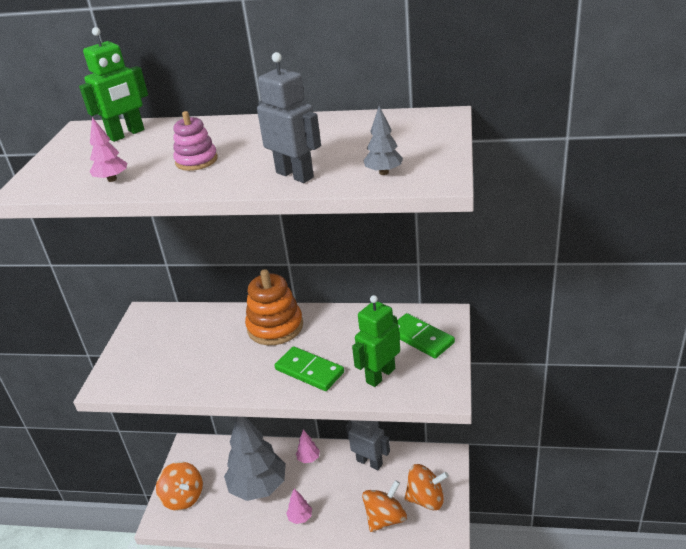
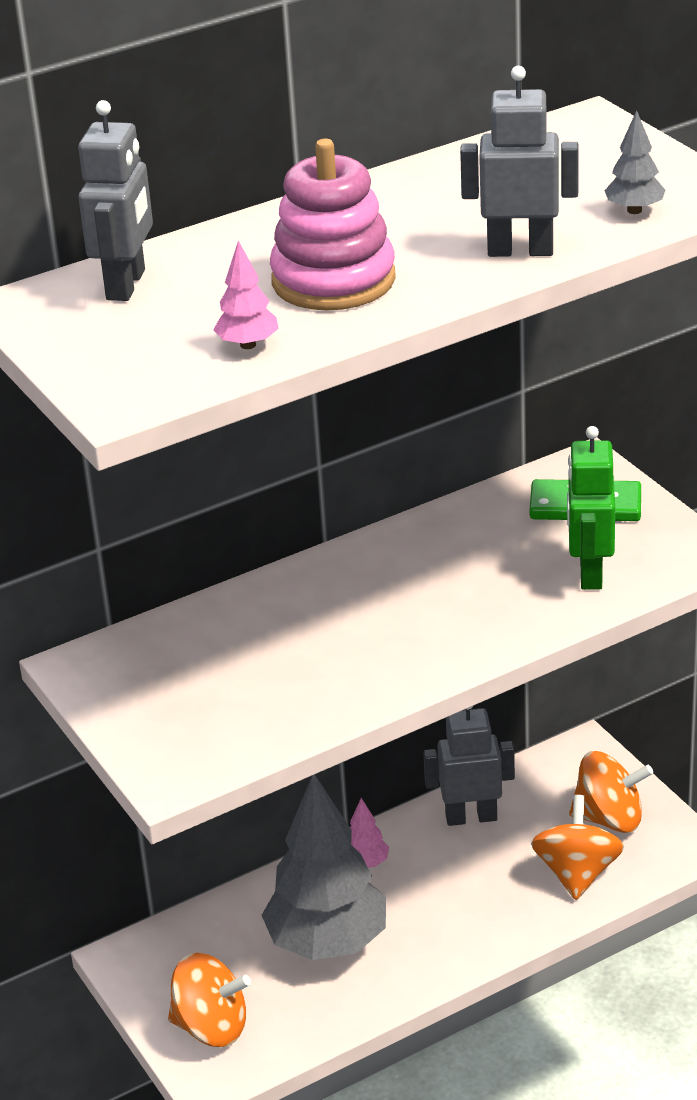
camera: 40 degrees left, 0 degrees up
green robot [79,27,148,142] -> grey robot [78,100,153,301]
pink stacking toy [173,111,218,171] -> pink stacking toy [270,139,396,311], size x1.70
orange stacking toy [245,269,303,345] -> none
green domino [274,346,344,391] -> none
pink tree [286,488,312,524] -> none
orange spinning top [404,464,449,510] -> orange spinning top turned 45 degrees clockwise [569,751,653,833]

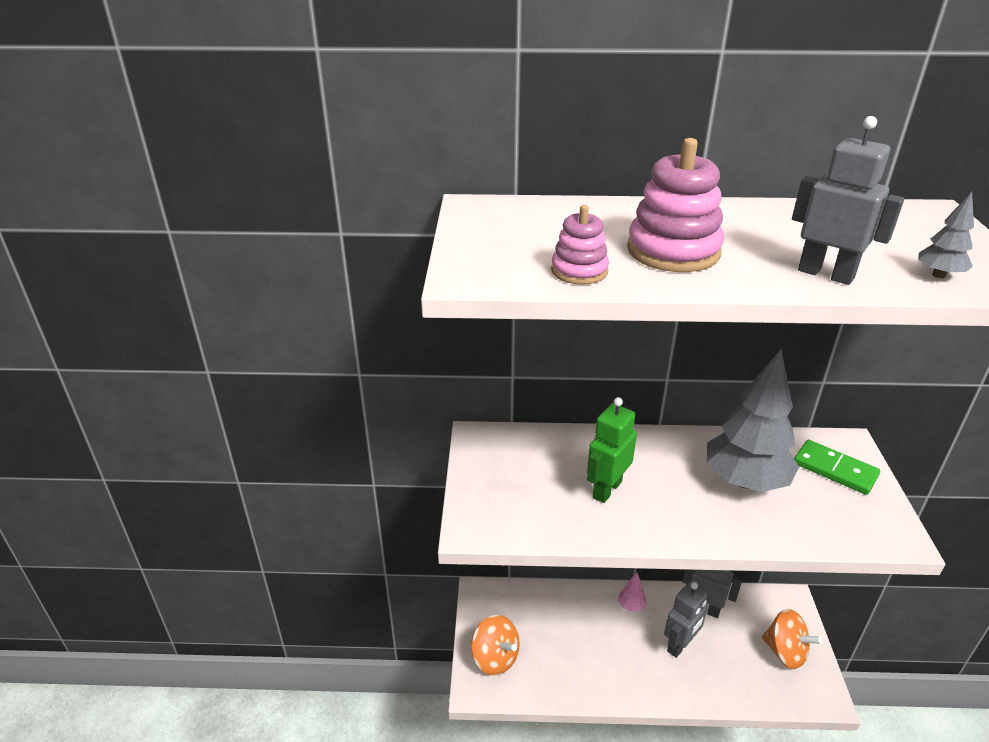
camera: 30 degrees right, 0 degrees up
grey robot [78,100,153,301] -> grey robot moved to [664,582,708,658]
pink tree [213,240,279,349] -> pink stacking toy [551,205,609,285]
grey tree [262,774,386,960] -> grey tree moved to [707,349,799,492]
orange spinning top [531,795,624,900] -> none
green robot [567,426,615,590] -> green robot moved to [587,397,637,503]

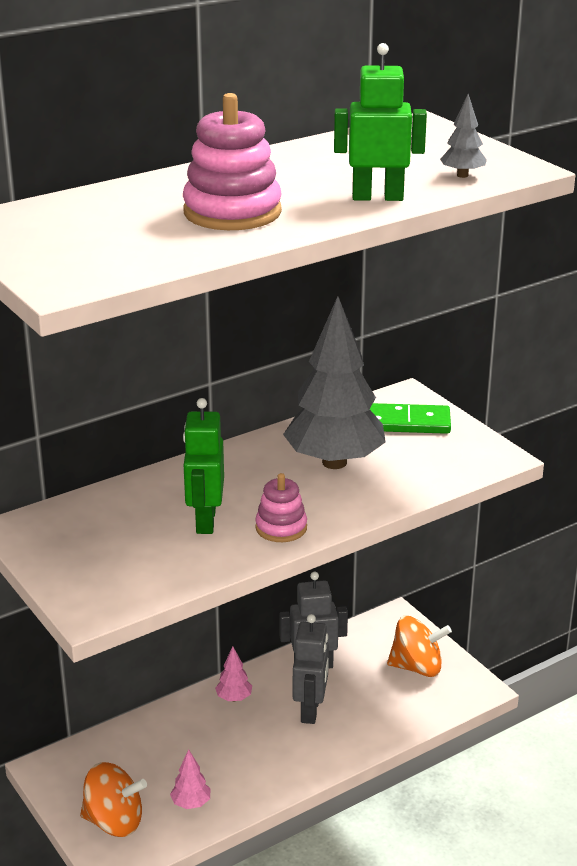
camera: 35 degrees left, 5 degrees down
pink stacking toy [551,205,609,285] -> pink stacking toy moved to [255,473,307,542]
grey robot [792,116,904,285] -> green robot [334,43,427,201]
none -> pink tree [170,749,210,809]

